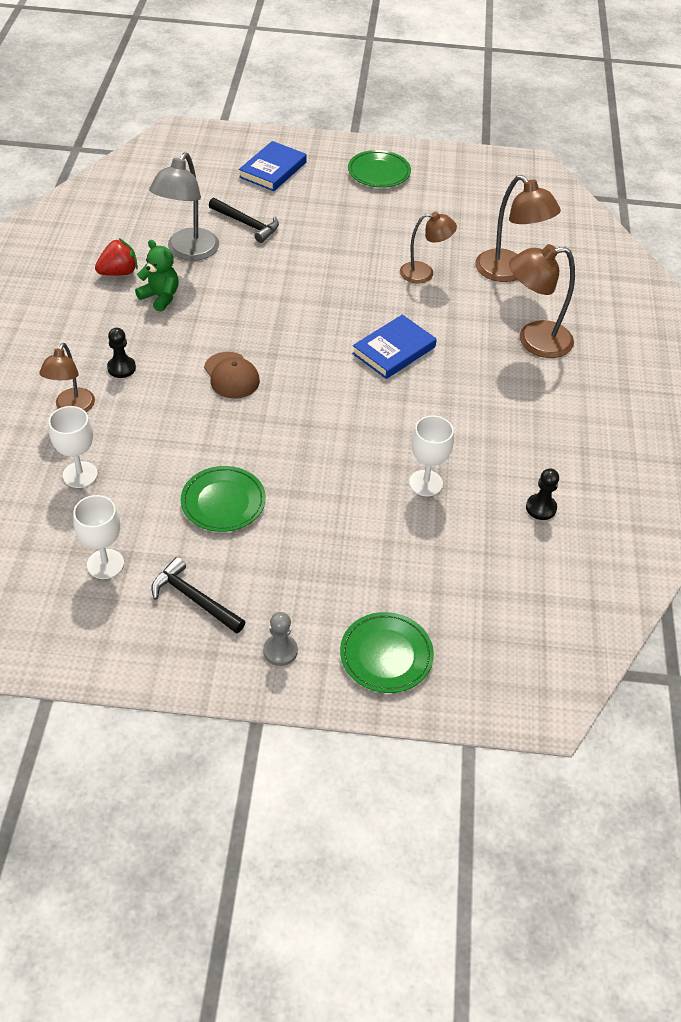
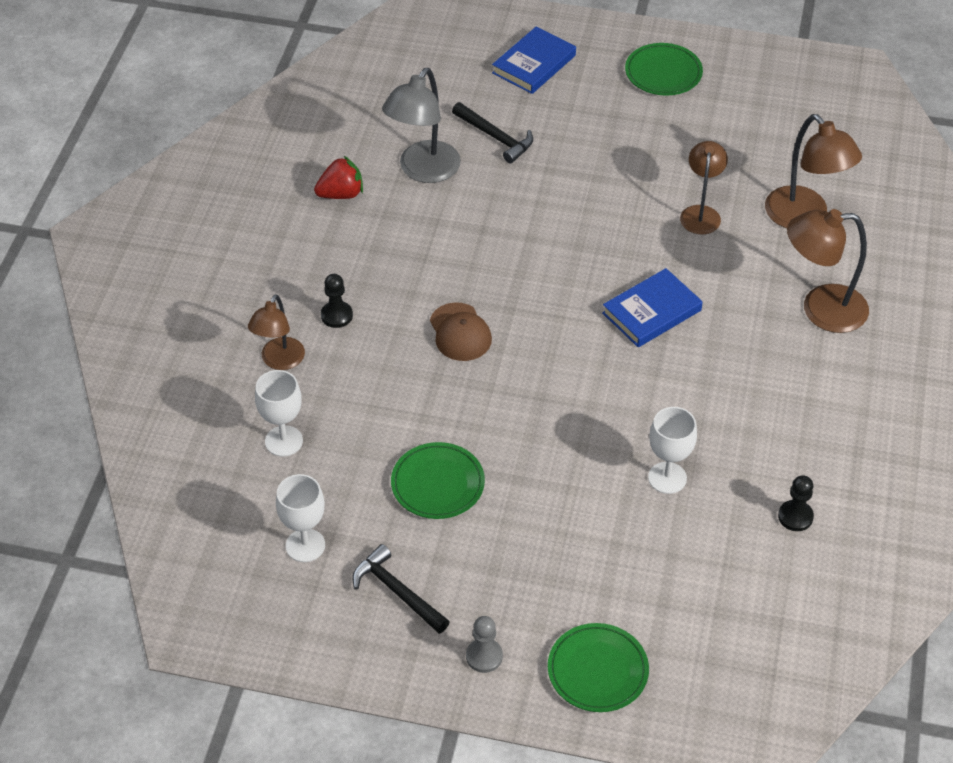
camera: 10 degrees right, 0 degrees up
green teddy bear [135,240,179,312] -> none
brown lamp [400,212,457,283] -> brown lamp turned 90 degrees counterclockwise [680,141,728,234]

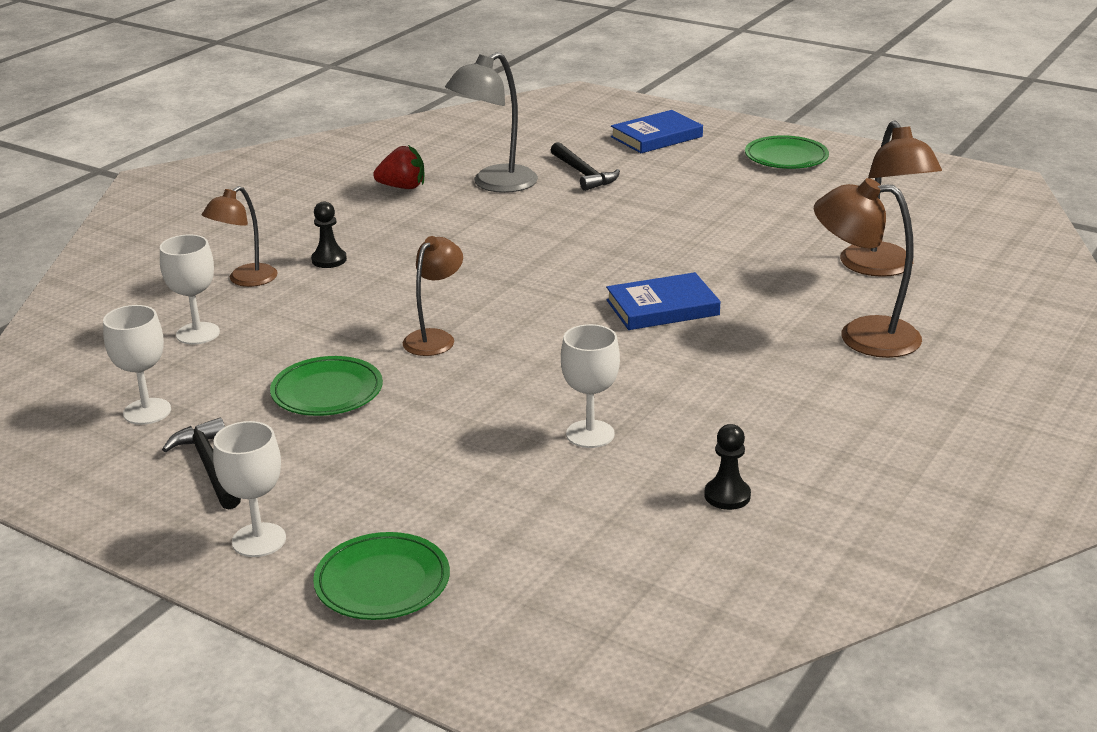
camera: 20 degrees right, 20 degrees down
brown cap [430,302,492,361] -> none
grey pawn [466,616,503,673] -> white goblet [213,421,286,557]
brown lamp [680,141,728,234] -> brown lamp moved to [403,236,463,356]

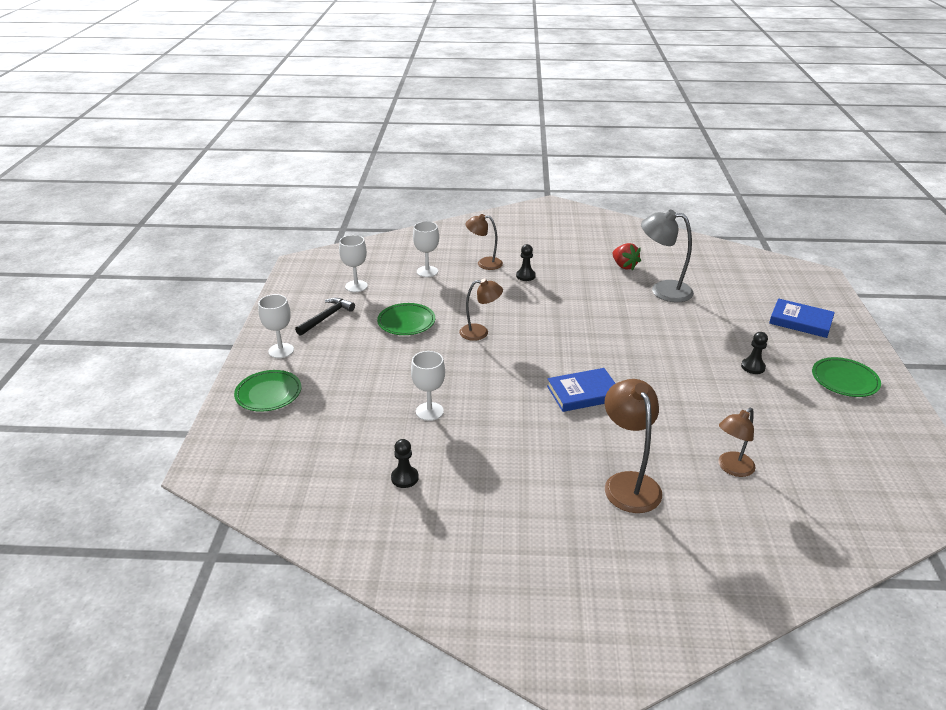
camera: 60 degrees right, 5 degrees up
black hammer [551,142,620,191] -> none
blue book [606,272,721,330] -> blue book turned 60 degrees counterclockwise [547,368,616,412]
brown lamp [840,120,942,277] -> brown lamp [718,408,756,477], size x0.65
none -> black pawn [741,332,768,374]

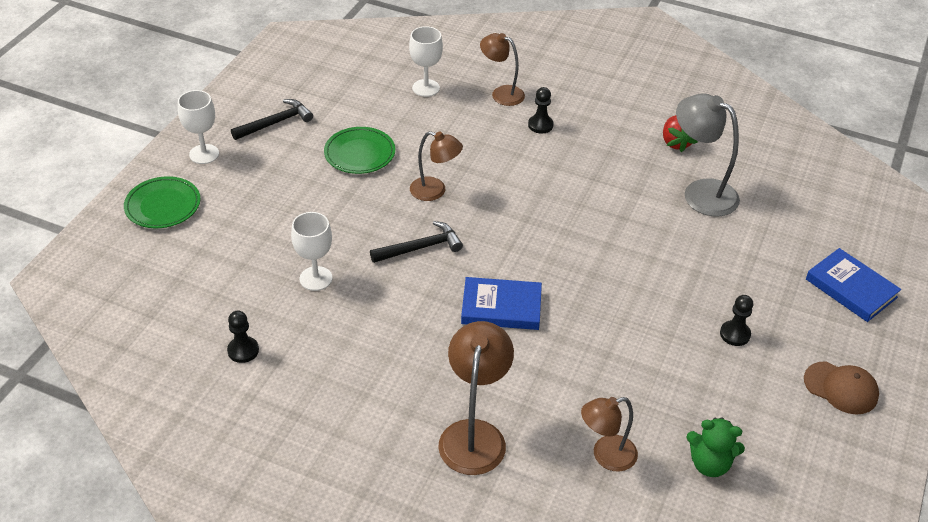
camera: 20 degrees right, 10 degrees up
white goblet [339,235,368,292] -> none
green plate [812,357,881,397] -> brown cap [804,361,879,414]
none -> black hammer [370,221,463,263]
none -> green teddy bear [686,417,745,477]

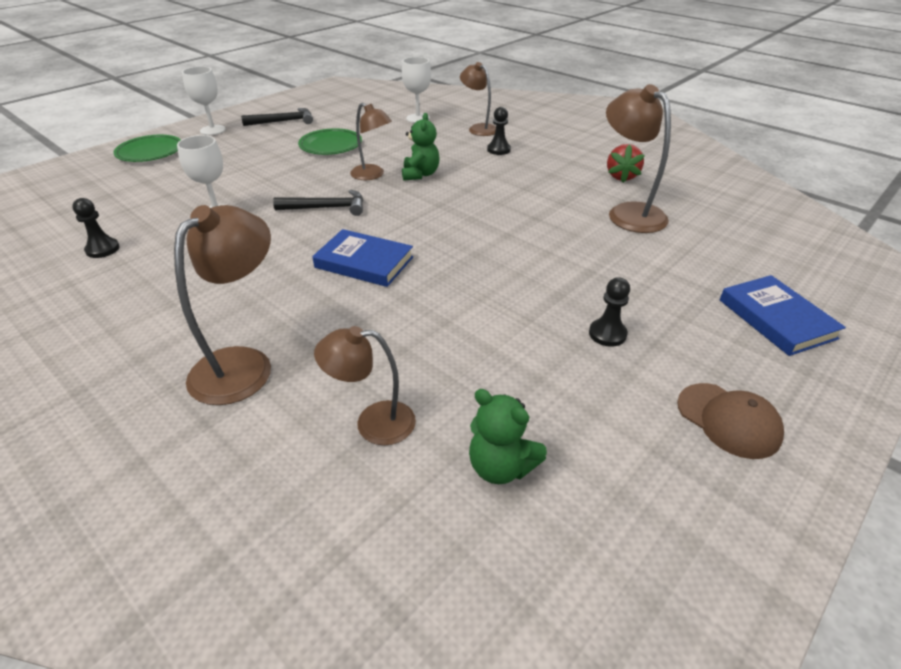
camera: 20 degrees right, 5 degrees down
grey lamp [676,93,740,217] -> brown lamp [606,84,671,233]
none -> green teddy bear [402,113,440,181]

